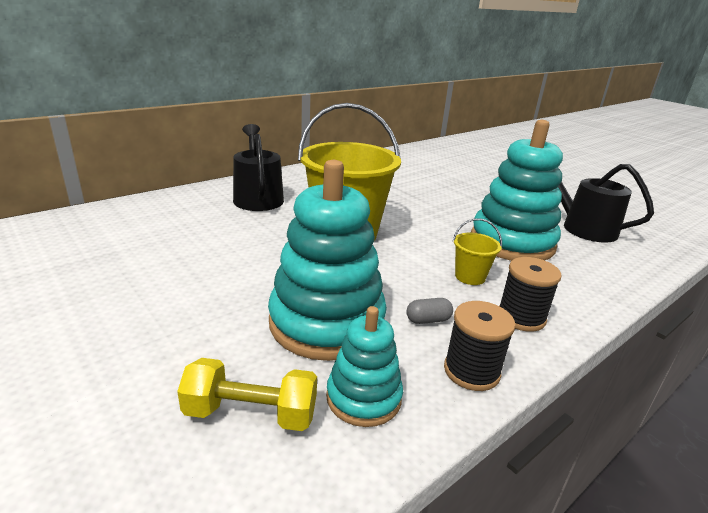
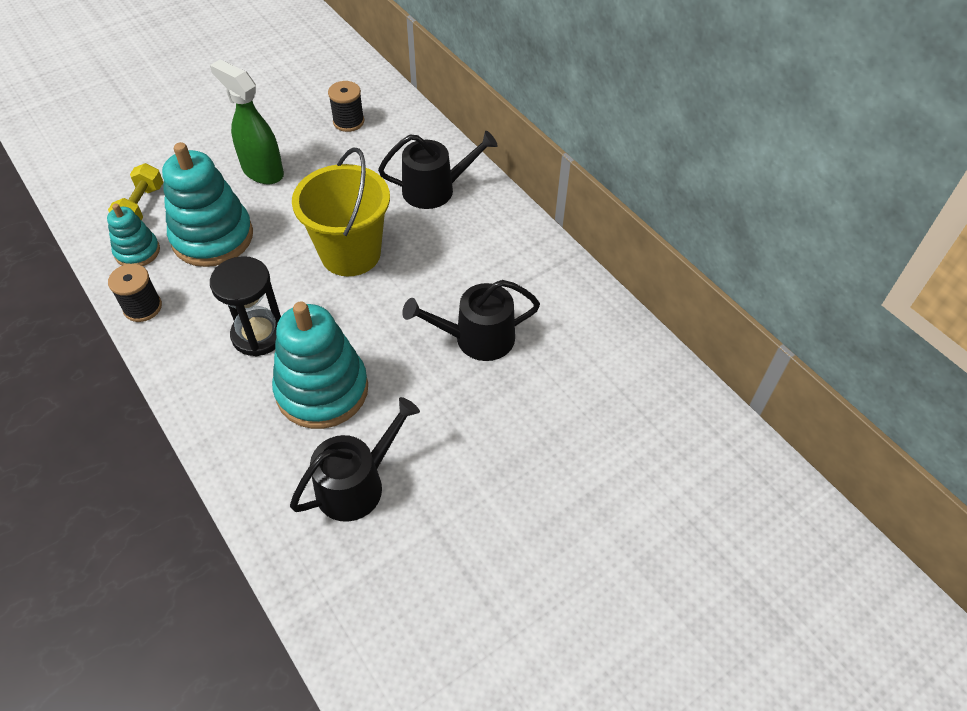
camera: 95 degrees right, 25 degrees up
grey capsule [406,298,453,324] -> none
yellow bucket [453,218,502,285] -> black hourglass [210,256,281,356]
black spool [499,257,562,332] -> black spool moved to [328,81,364,132]
none -> green spray bottle [210,59,284,184]
none -> black watering can [402,280,540,361]

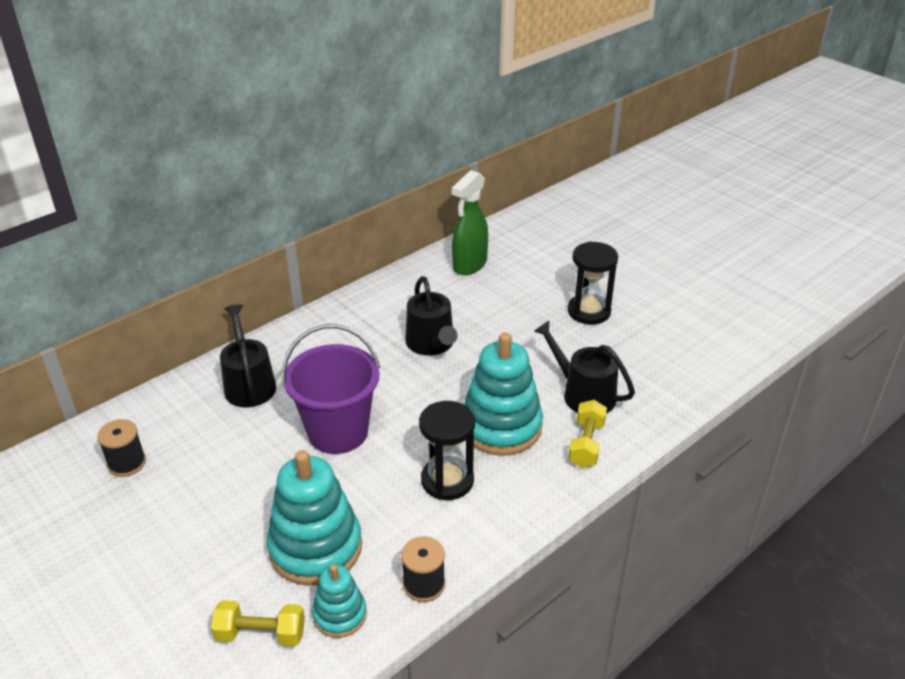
camera: 95 degrees left, 15 degrees down
green spray bottle [210,59,284,184] -> green spray bottle moved to [451,170,488,275]
yellow bucket [292,147,390,276] -> purple bucket [282,324,380,454]
none -> black hourglass [568,241,618,325]
none -> yellow dumbbell [568,400,607,468]

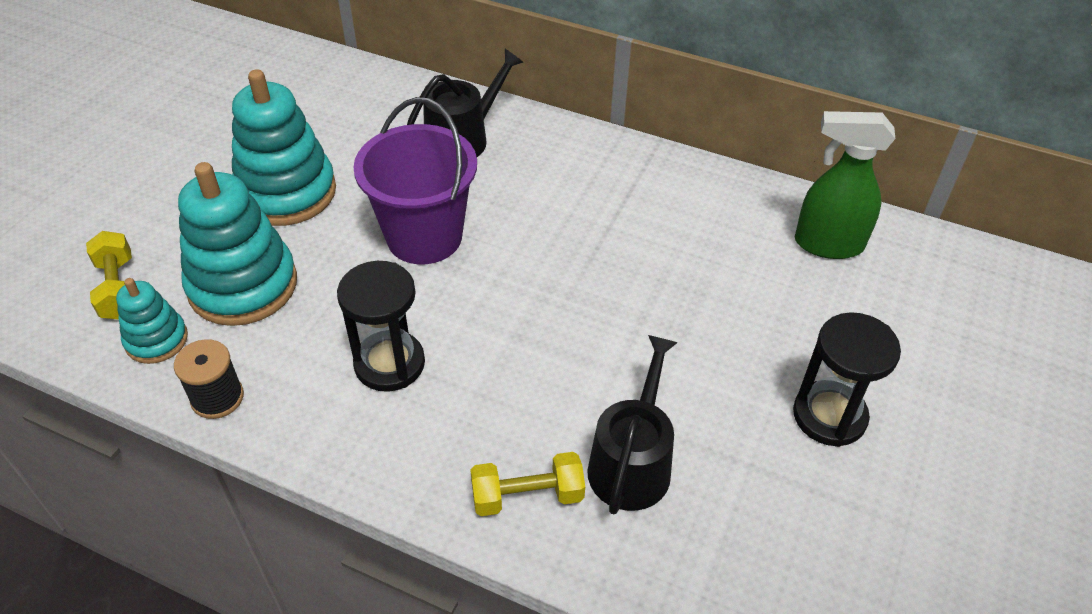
camera: 65 degrees right, 10 degrees up
black spool [97,419,146,477] -> none
black watering can [405,276,457,356] -> none
turquoise stacking toy [463,333,543,456] -> turquoise stacking toy moved to [232,69,336,226]

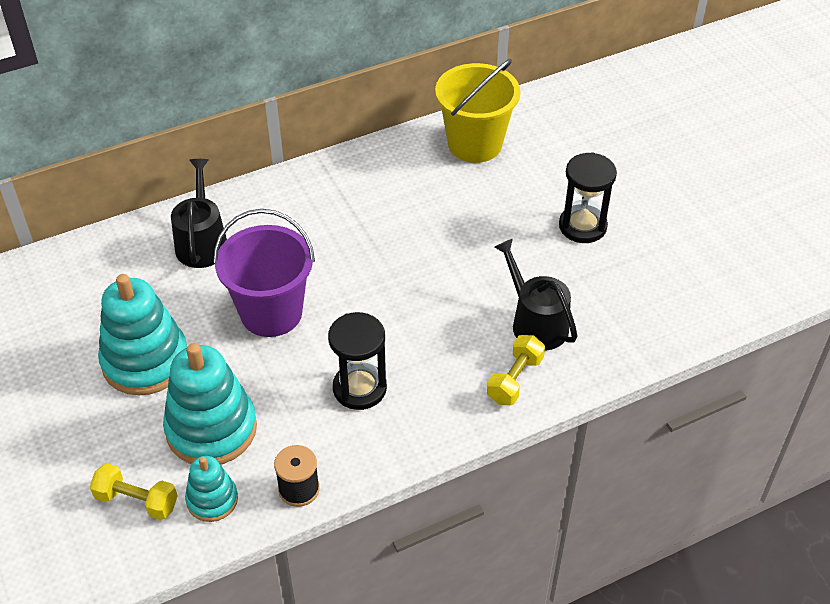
camera: 50 degrees left, 0 degrees up
green spray bottle [795,111,895,259] -> yellow bucket [435,59,520,163]

